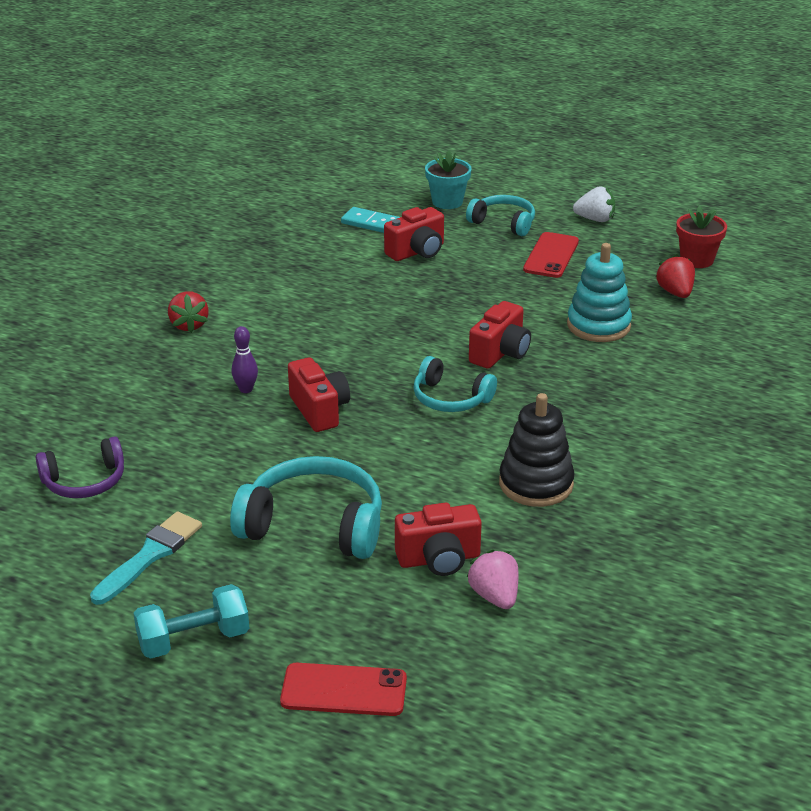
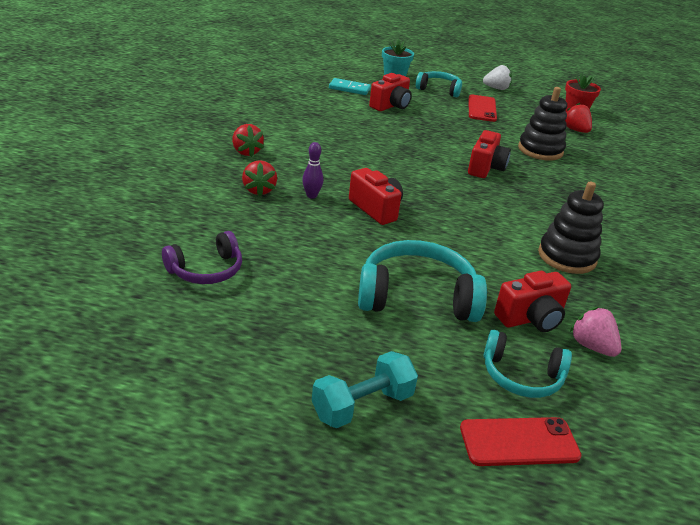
camera: 15 degrees left, 0 degrees up
turquoise brush [90,511,202,605] -> none
turquoise headphones [413,356,497,412] -> turquoise headphones moved to [484,330,572,398]
turquoise stacking toy [567,243,632,342] -> black stacking toy [518,87,567,160]
none -> red strawberry [242,160,277,196]

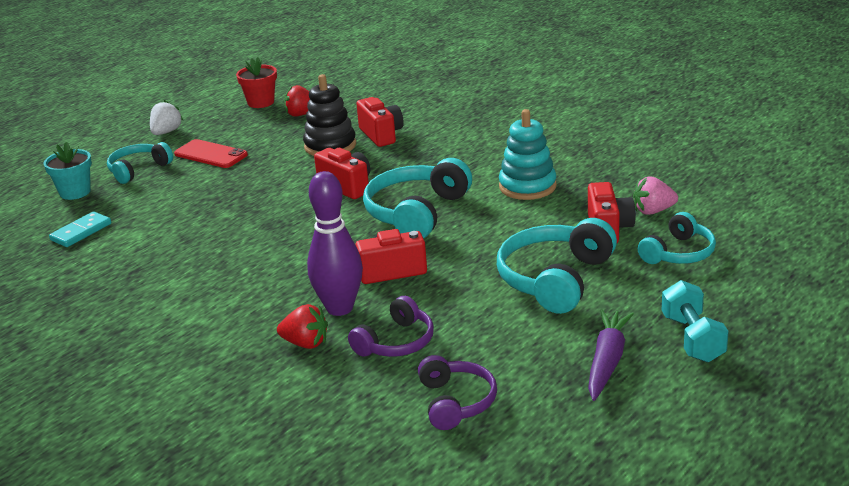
camera: 60 degrees left, 5 degrees down
red strawberry [232,124,264,157] -> none
purple bowling pin [302,142,323,199] -> purple bowling pin [307,171,363,316], size x2.11
red camera [369,73,412,111] -> red camera moved to [356,97,404,147]
red phone [460,417,582,466] -> none
black stacking toy [538,182,604,274] -> turquoise stacking toy [499,109,557,200]
none -> purple headphones [348,296,434,357]
none -> turquoise headphones [363,158,472,239]
none -> purple carrot [588,309,634,401]

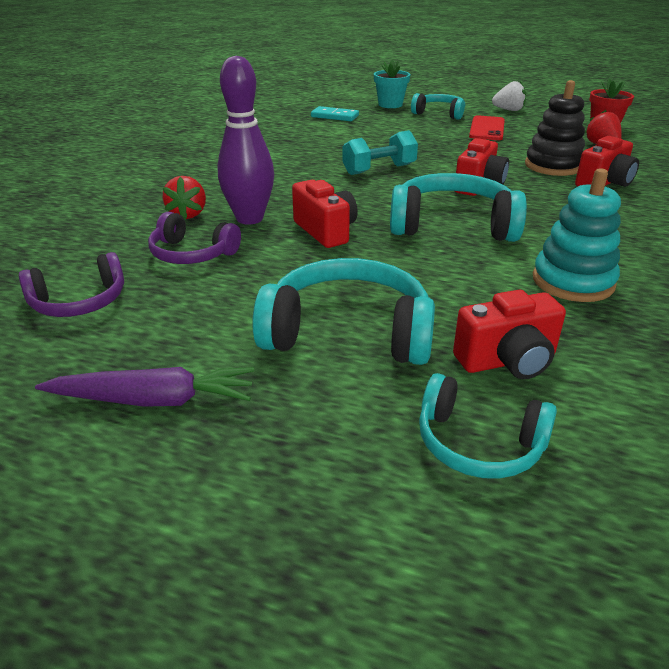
camera: 70 degrees right, 5 degrees up
pink strawberry [633,176,678,215] -> none
turquoise dumbbell [662,280,729,363] -> turquoise dumbbell moved to [342,130,418,175]

